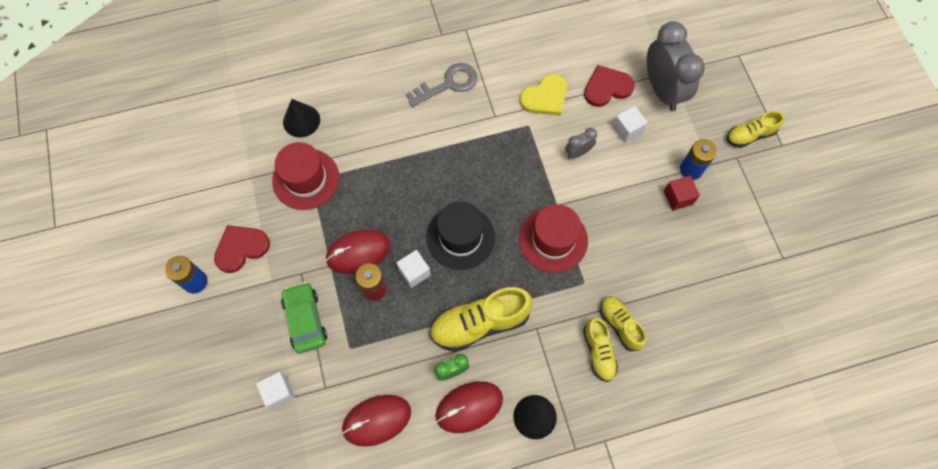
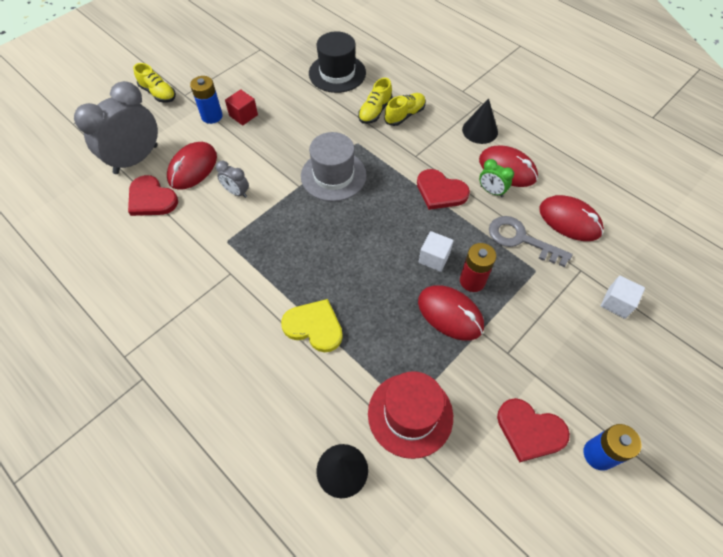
camera: 120 degrees left, 10 degrees down
green car [281,282,327,353] -> none
grey key [406,63,477,107] -> grey key moved to [489,216,573,267]
black hat [426,201,495,270] -> black hat moved to [309,31,366,93]
yellow shoe [429,287,533,352] -> red heart [417,169,470,210]
red hat [519,204,588,273] -> grey hat [301,132,367,201]
yellow heart [520,74,567,116] -> yellow heart moved to [281,299,343,352]
white cube [613,106,648,143] -> red mouse [167,142,217,190]

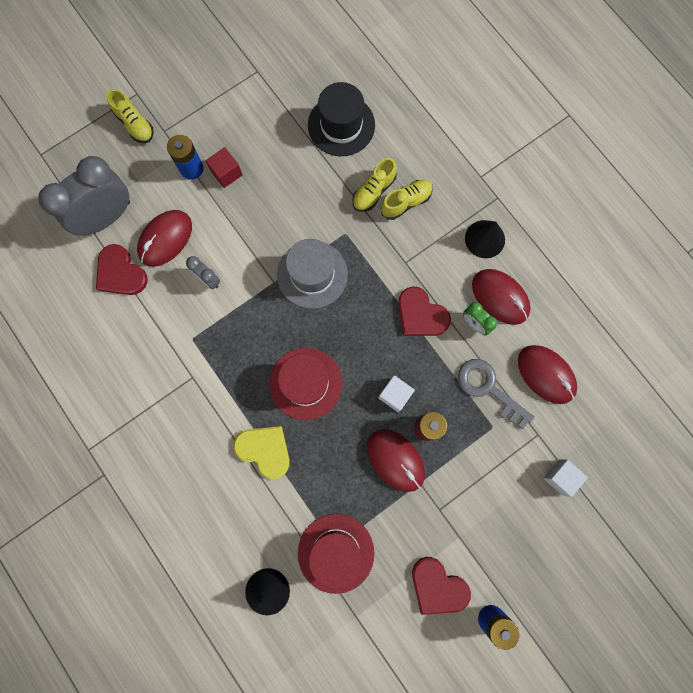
camera: 10 degrees right, 20 degrees up
none -> red hat [269,348,342,420]

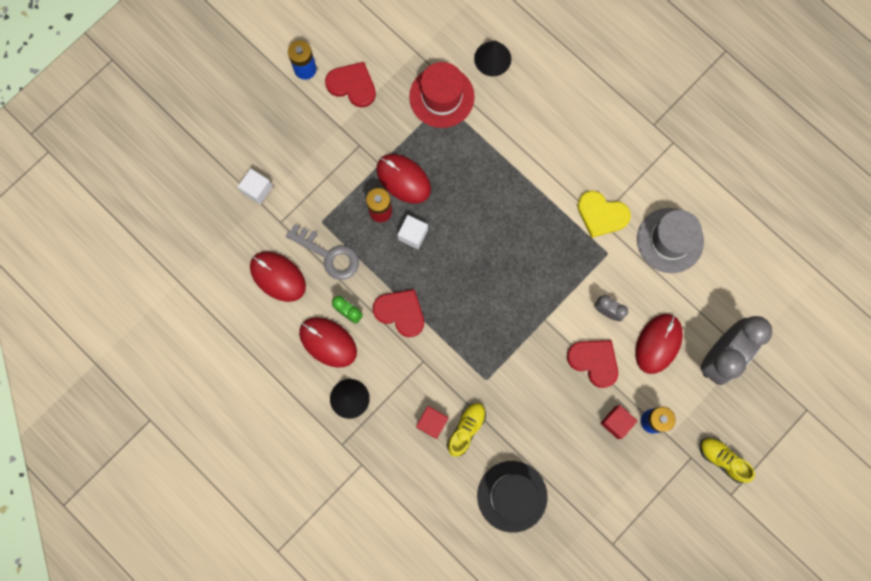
camera: 170 degrees right, 0 degrees up
red heart [96,244,148,295] -> red heart moved to [567,340,618,388]
yellow heart [233,426,290,479] -> yellow heart moved to [577,191,631,238]
red hat [269,348,342,420] -> none
grey hat [277,239,348,309] -> grey hat moved to [637,208,704,273]
yellow shoe [381,180,433,220] -> red cube [416,406,448,439]

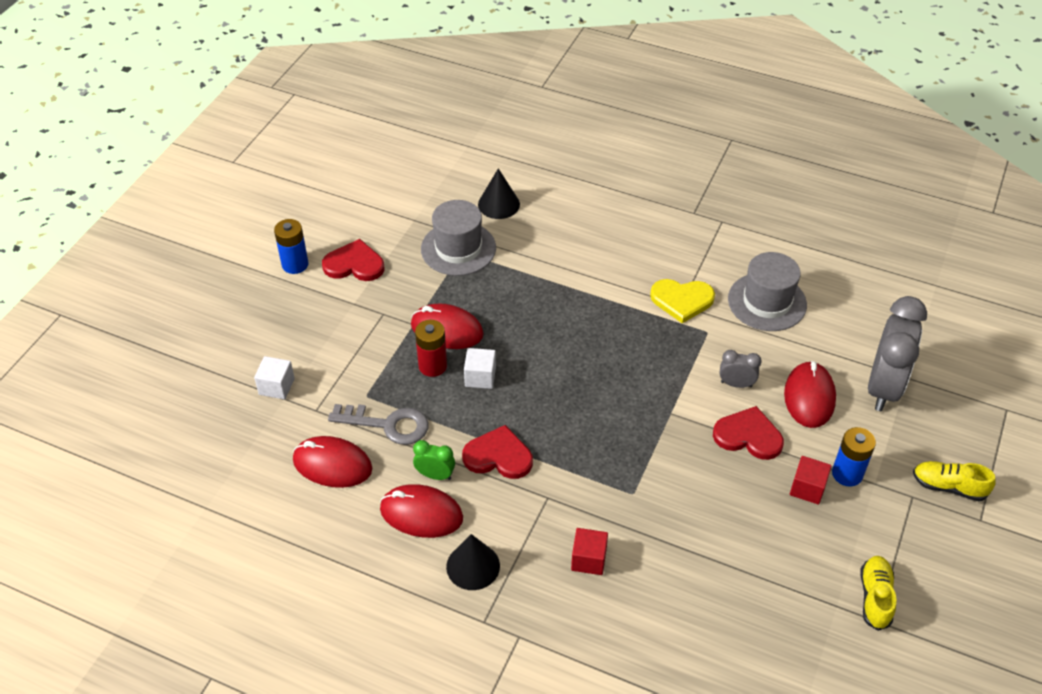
camera: 20 degrees left, 30 degrees down
red hat [409,62,475,128] -> grey hat [421,200,496,276]
yellow shoe [447,403,486,457] -> yellow shoe moved to [860,556,896,631]
black hat [477,461,548,533] -> none

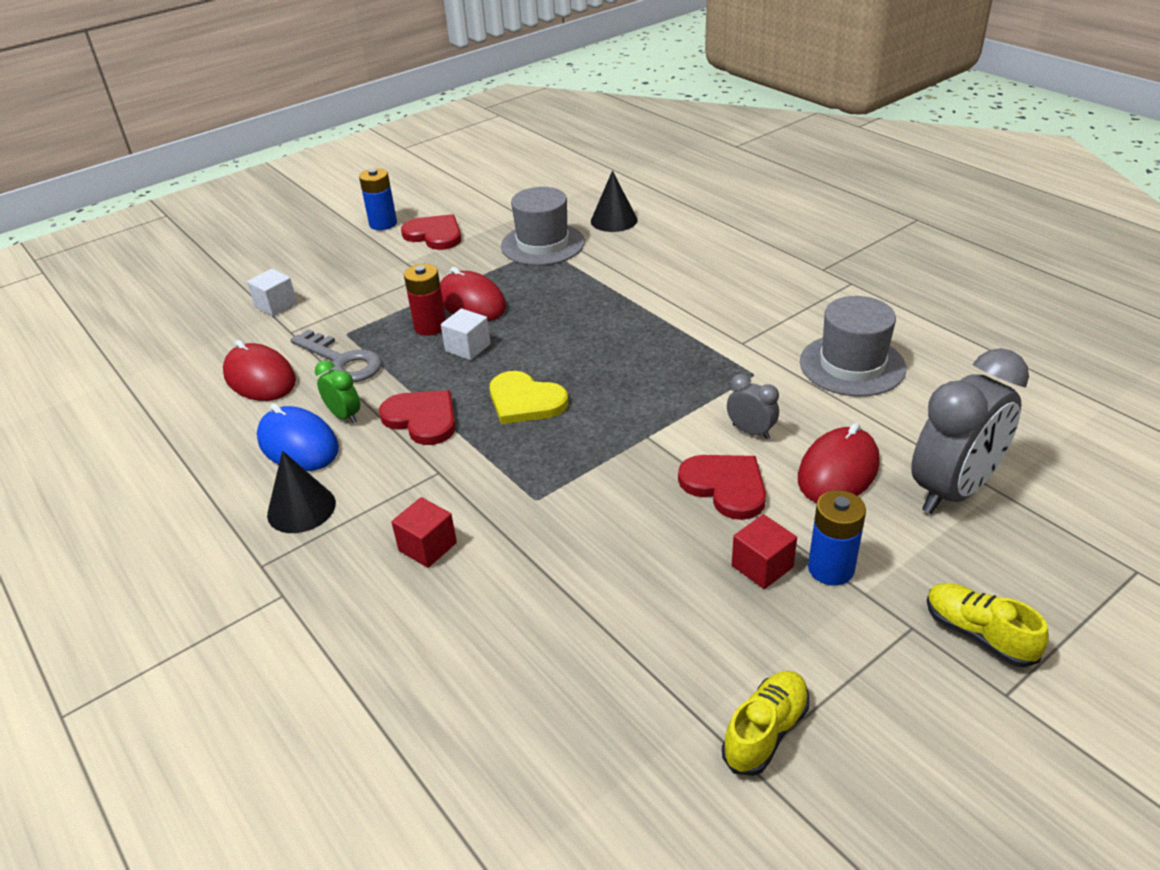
camera: 30 degrees right, 10 degrees down
red mouse [380,484,463,538] -> blue mouse [257,404,339,471]
yellow heart [650,279,715,323] -> yellow heart moved to [490,371,568,424]

